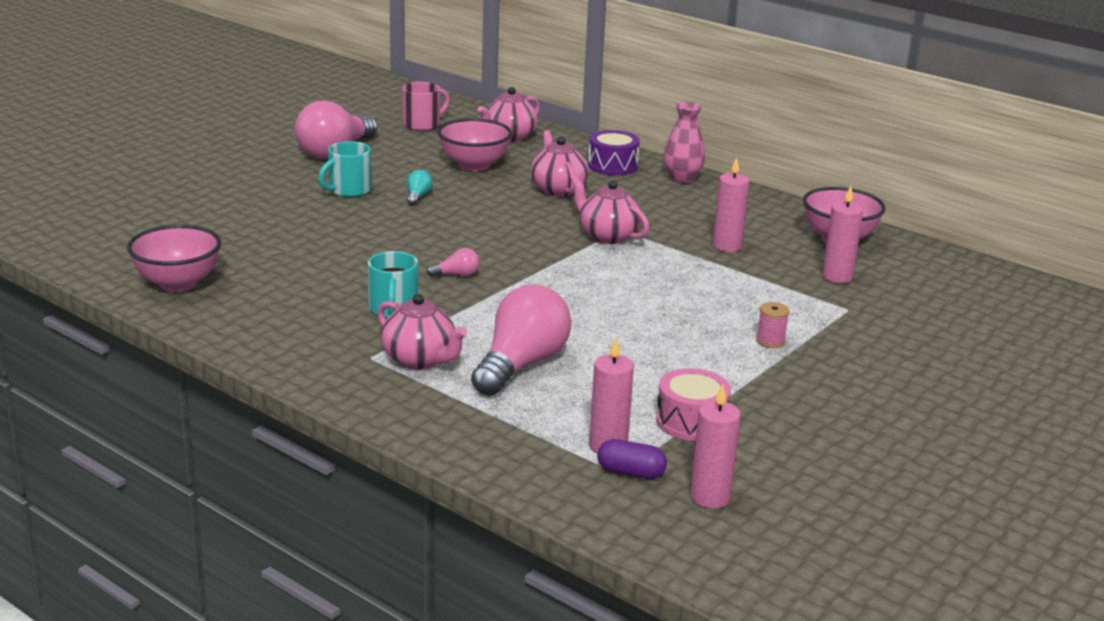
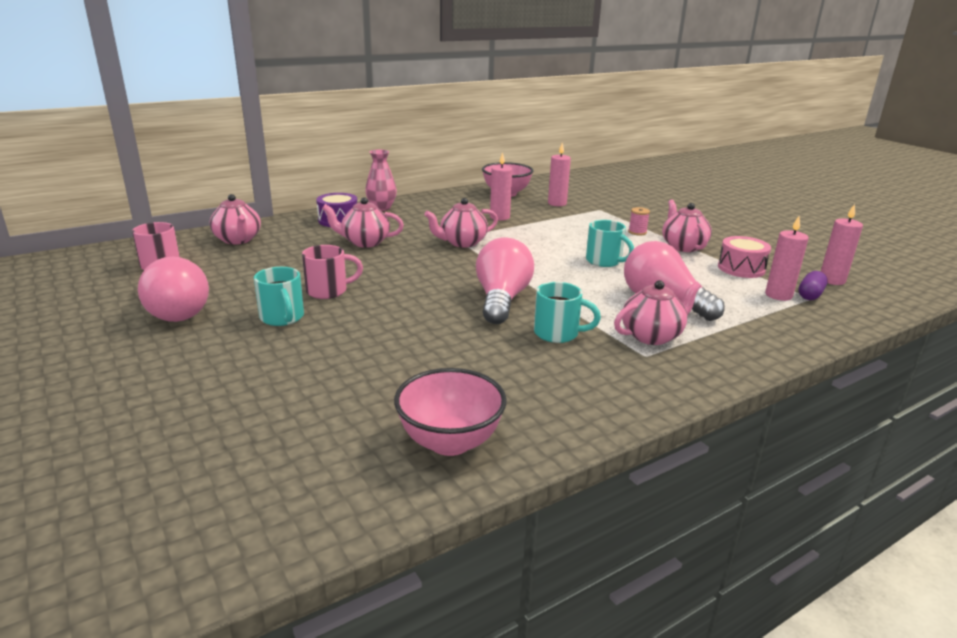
camera: 70 degrees left, 0 degrees up
turquoise light bulb [407,170,432,205] -> pink mug [302,245,363,299]
pink light bulb [427,248,480,277] -> pink light bulb [476,238,534,324], size x2.40
pink bowl [437,118,512,171] -> none
none -> turquoise mug [586,220,634,267]
none -> pink teapot [662,199,712,252]

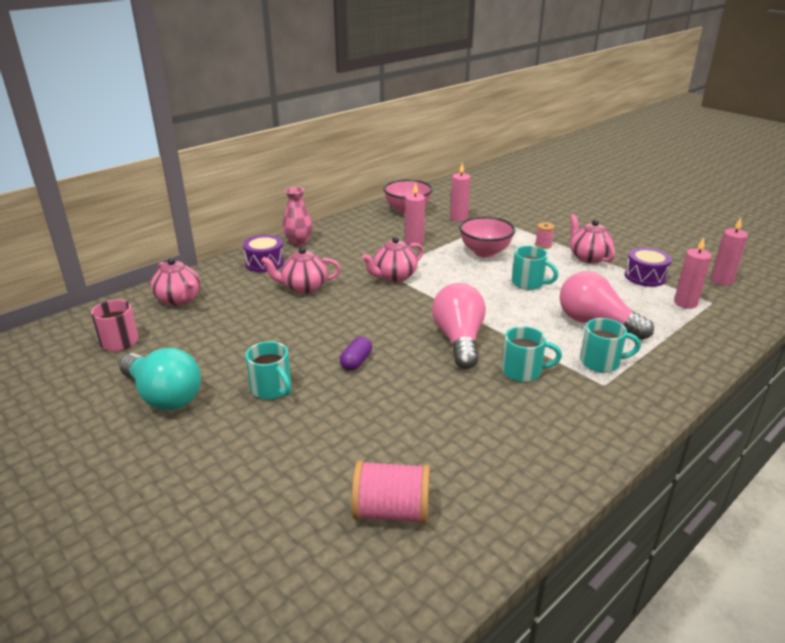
camera: 10 degrees left, 5 degrees up
pink light bulb [138,257,209,322] -> turquoise light bulb [119,348,201,410]
pink mug [302,245,363,299] -> none
pink bowl [394,368,507,456] -> pink bowl moved to [459,216,515,258]
pink teapot [614,280,701,345] -> turquoise mug [580,318,641,372]
pink drum [718,236,771,278] -> purple drum [625,247,672,287]
purple capsule [798,271,828,300] -> purple capsule moved to [340,337,372,371]
none -> pink spool [351,461,430,524]

